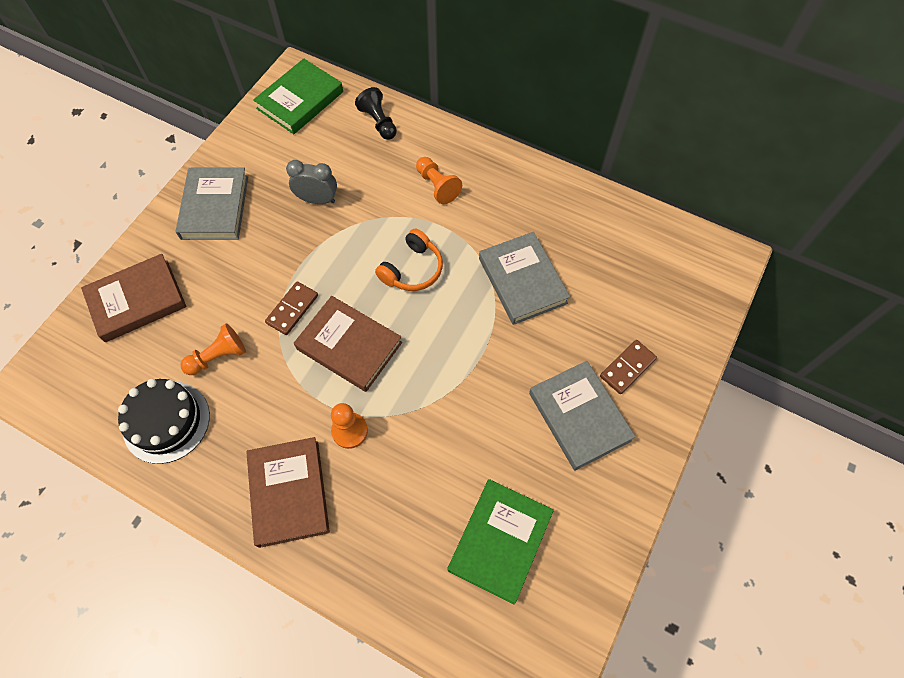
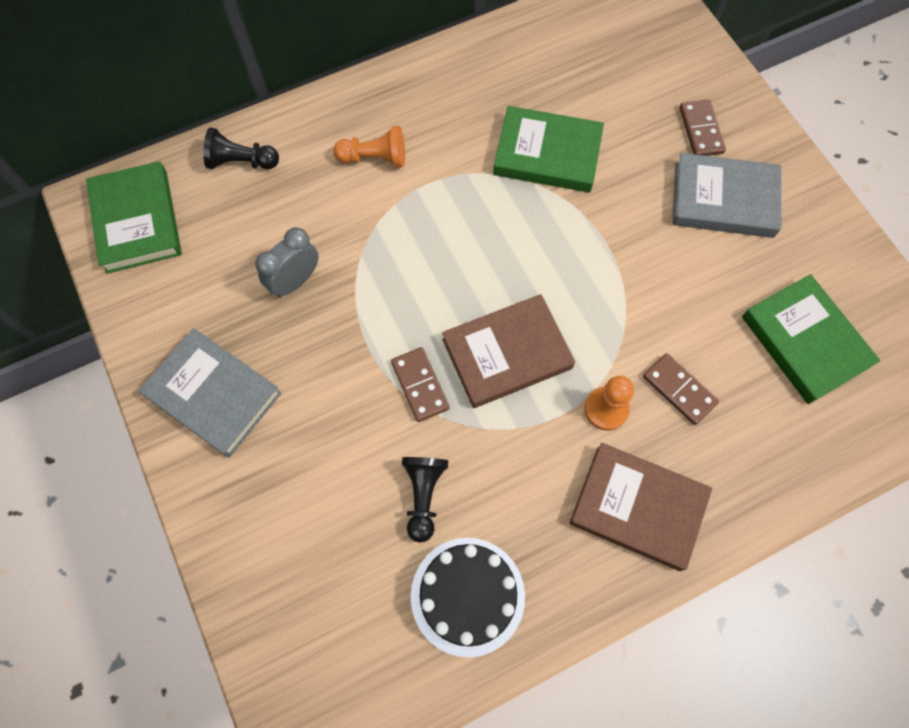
camera: 55 degrees left, 5 degrees up
brown book [81,254,187,342] -> none
orange pawn [181,323,246,375] -> black pawn [402,457,448,543]
orange headphones [375,229,443,291] -> none
grey book [479,232,570,325] -> green book [493,106,604,193]
none -> brown domino [643,353,719,425]

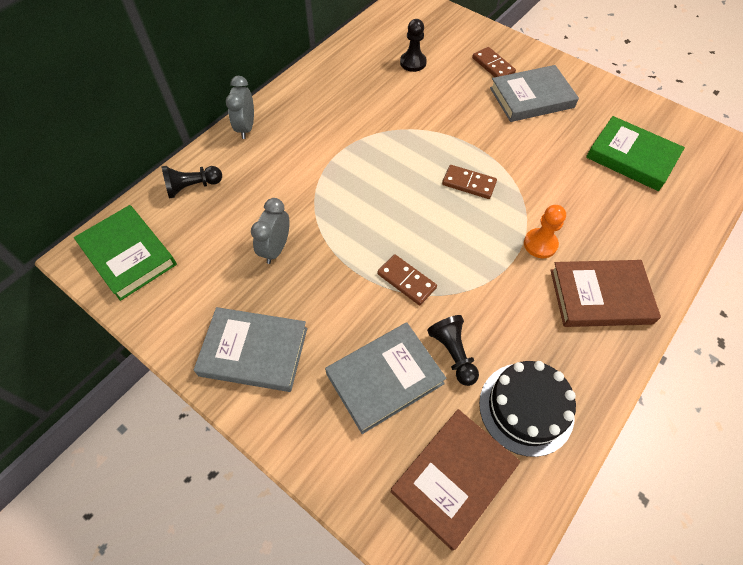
camera: 25 degrees left, 10 degrees down
orange pawn [333,126,405,167] -> none
brown book [442,294,575,408] -> brown book moved to [390,409,520,551]
green book [493,106,604,193] -> none
brown domino [643,353,719,425] -> brown domino moved to [442,165,497,199]
none -> grey clock [226,76,254,139]
none -> grey book [325,322,447,434]
none -> black pawn [400,19,427,72]

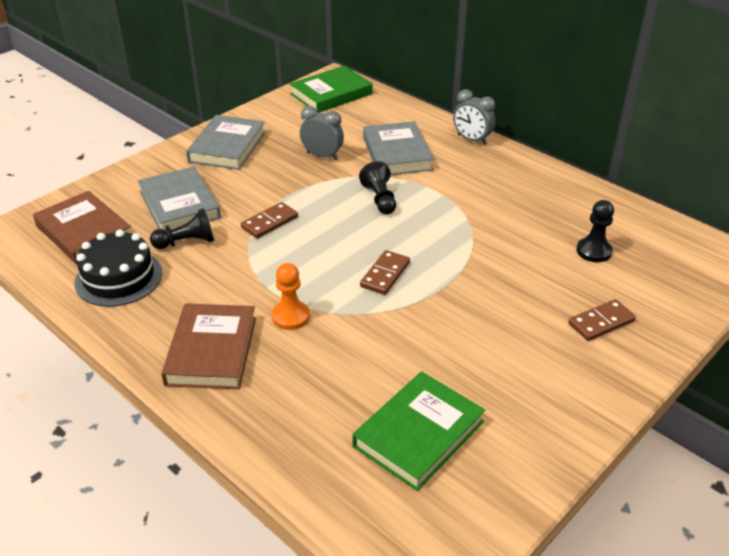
camera: 95 degrees right, 20 degrees down
black pawn [161,166,222,198] -> black pawn moved to [359,161,396,214]
grey clock [226,76,254,139] -> grey clock turned 150 degrees counterclockwise [453,89,496,145]
grey book [490,65,579,122] -> grey book moved to [363,121,434,175]

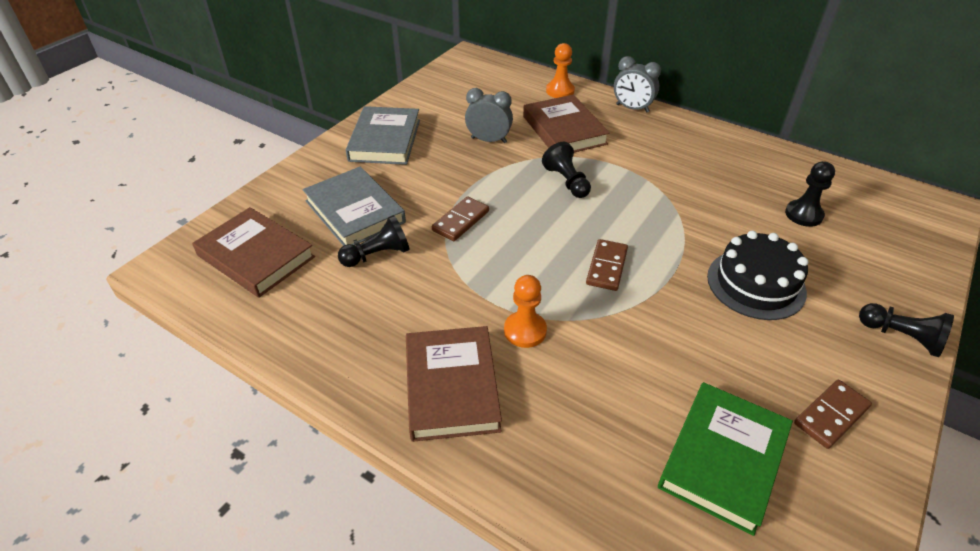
camera: 10 degrees left, 5 degrees up
black cake [74,230,163,307] -> black cake moved to [707,231,808,320]
green book [290,66,373,113] -> none
grey book [363,121,434,175] -> brown book [523,95,610,152]
brown domino [568,299,636,341] -> brown domino moved to [794,380,872,449]
none -> orange pawn [546,43,575,98]
none -> black pawn [859,303,954,357]

